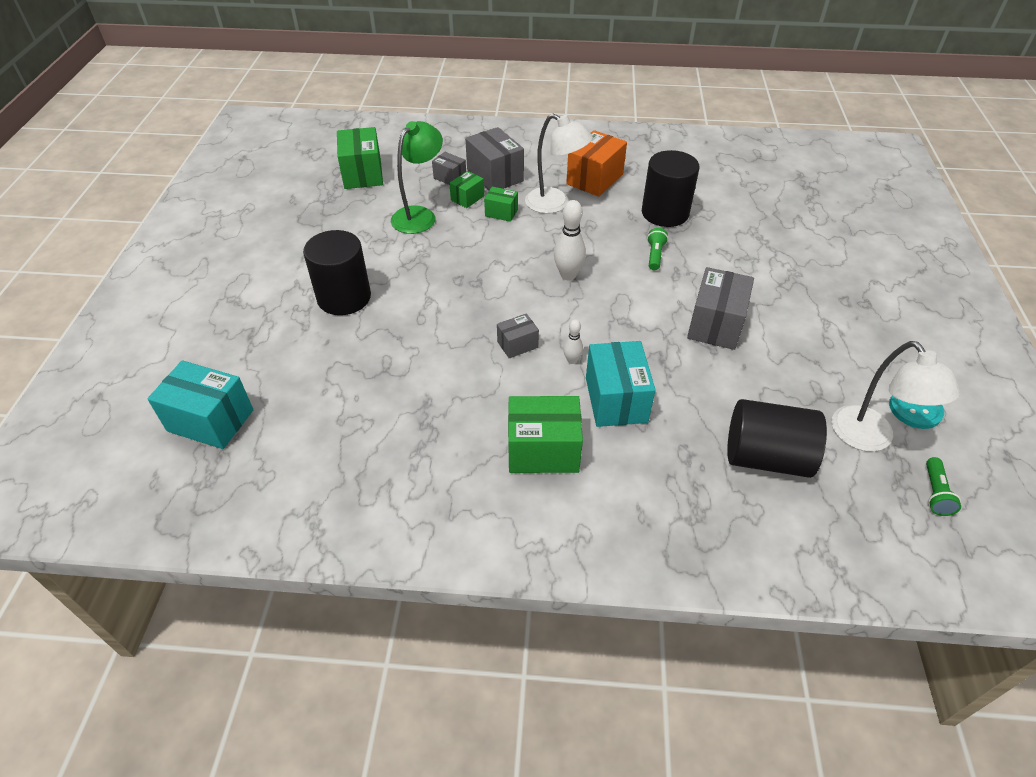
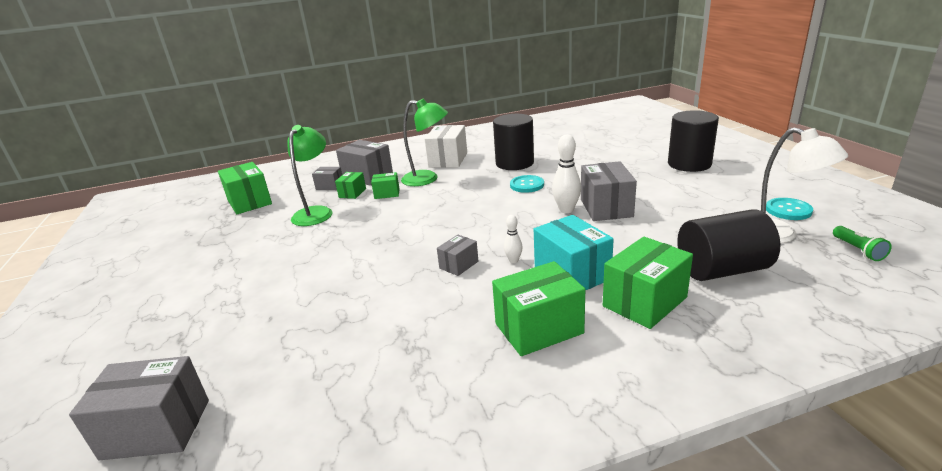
camera: 20 degrees left, 20 degrees down
turquoise box [147,360,253,449] -> grey box [69,356,209,460]
black cylinder [303,230,371,315] -> black cylinder moved to [668,110,719,172]
white lamp [525,114,593,214] -> green lamp [401,98,448,186]
white bowling pin [554,200,586,280] -> white bowling pin moved to [552,134,581,213]
orange box [566,130,627,197] -> white box [425,125,467,167]
green flashlight [647,228,668,270] -> turquoise button [510,175,544,193]
none -> green box [603,237,693,329]

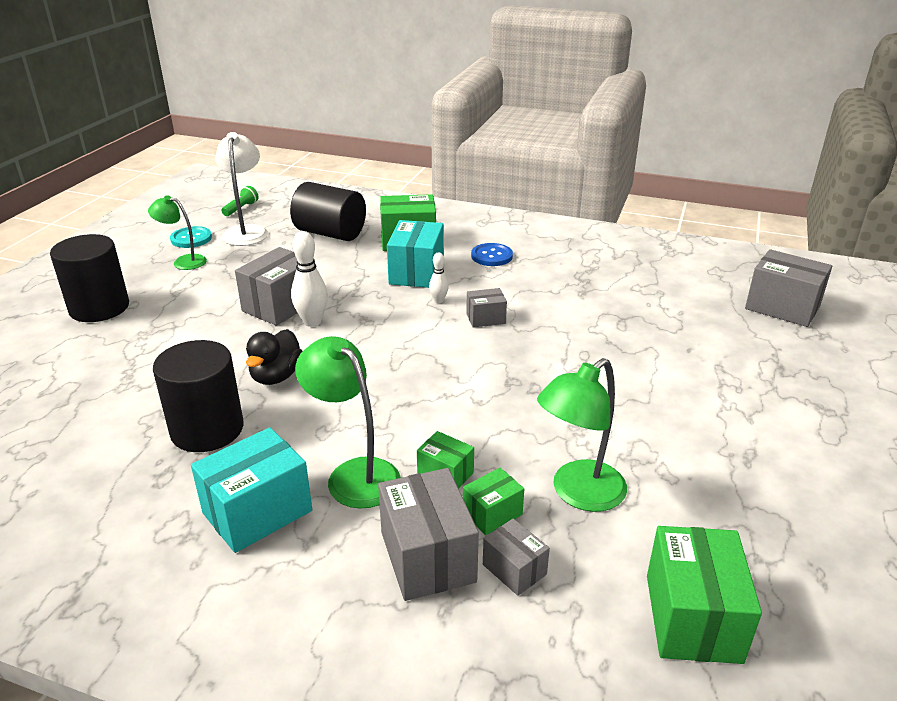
camera: 145 degrees left, 5 degrees up
white box [425,125,467,167] -> turquoise box [191,427,312,553]
green box [492,261,585,356] -> blue button [471,243,513,266]
turquoise button [510,175,544,193] -> black duck [246,329,303,385]
none -> green lamp [148,196,207,270]

